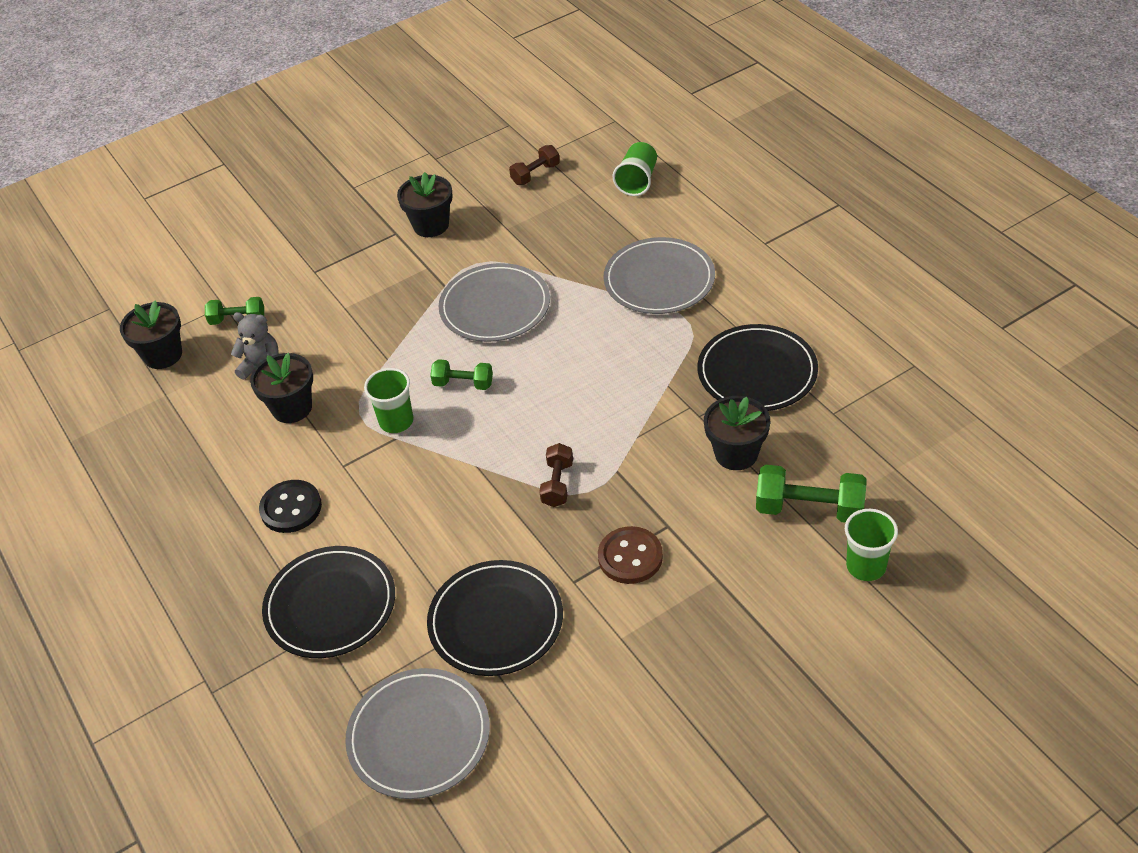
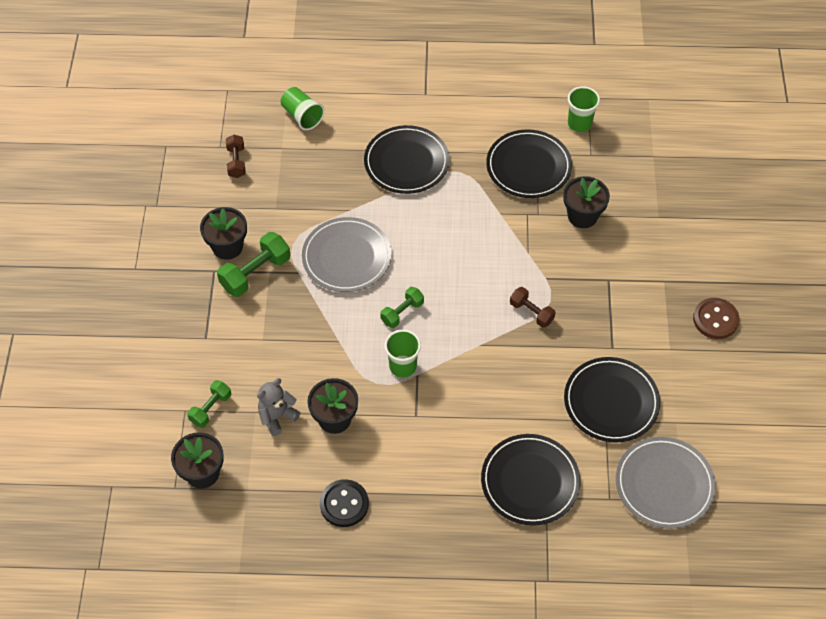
camera: 60 degrees left, 10 degrees up
black button [259,480,322,533] -> black button moved to [320,479,369,527]
brown button [598,526,663,584] -> brown button moved to [693,298,739,339]
grey plate [603,237,715,314] -> black plate [364,125,450,194]
green dumbbell [756,465,867,523] -> green dumbbell moved to [217,232,290,297]
green cup [845,509,898,581] -> green cup moved to [568,86,600,132]

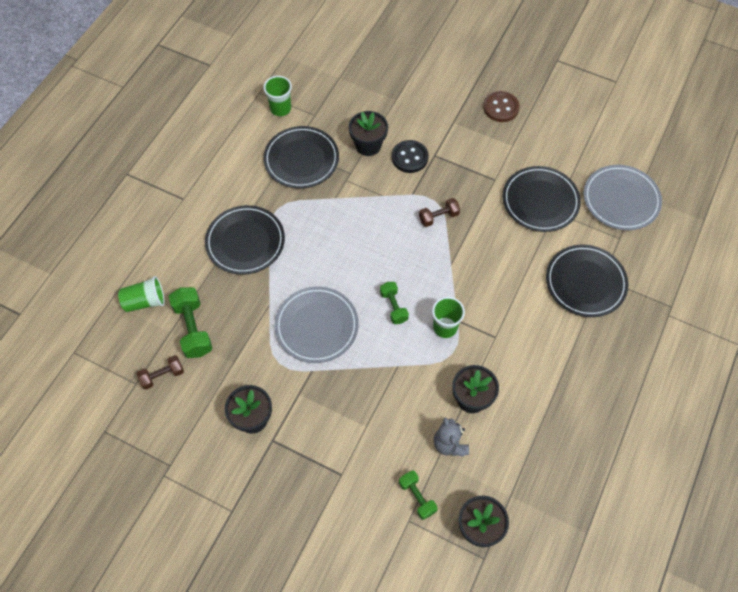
camera: 65 degrees left, 5 degrees up
green dumbbell [217,232,290,297] -> green dumbbell moved to [169,287,213,358]
brown dumbbell [226,135,246,178] -> brown dumbbell turned 45 degrees counterclockwise [137,355,184,390]
black button [320,479,369,527] -> black button moved to [392,140,429,173]

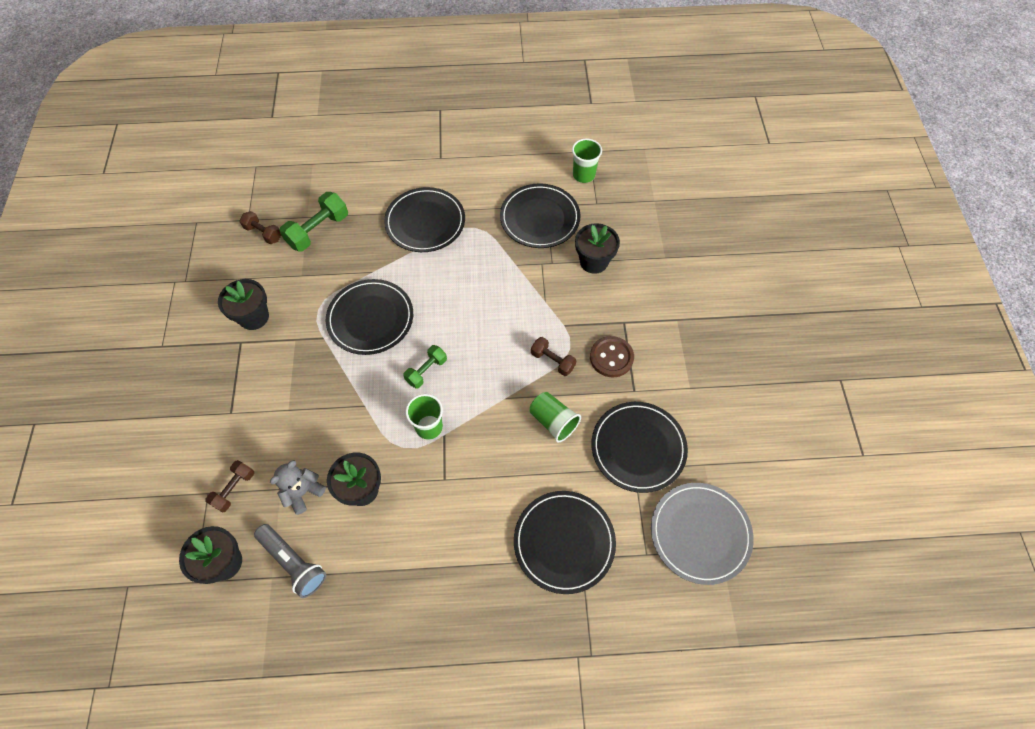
camera: 60 degrees right, 0 degrees up
green cup [118,276,165,312] -> green cup moved to [529,392,581,443]
grey plate [275,286,359,363] -> black plate [326,279,413,355]
black button [392,140,429,173] -> none
green dumbbell [399,470,438,520] -> brown dumbbell [205,460,254,512]
brown button [483,91,520,122] -> brown button moved to [590,336,634,378]
none -> grey flashlight [254,524,326,598]

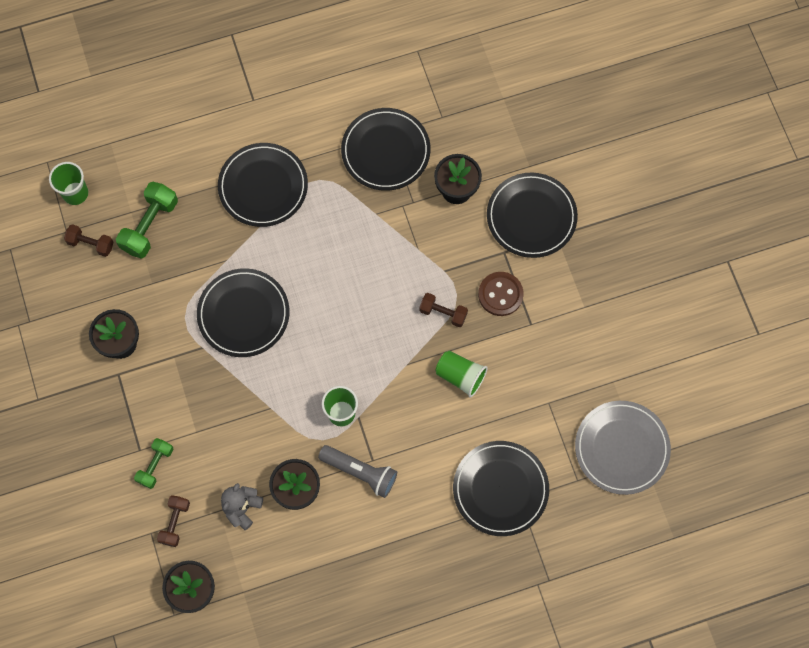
camera: 15 degrees left, 10 degrees up
grey flashlight [254,524,326,598] -> grey flashlight moved to [318,445,397,498]
green dumbbell [403,345,447,389] -> green dumbbell moved to [134,438,174,489]
green cup [572,139,602,183] -> green cup moved to [49,162,88,205]
black plate [591,402,688,493] -> black plate moved to [487,172,578,258]

